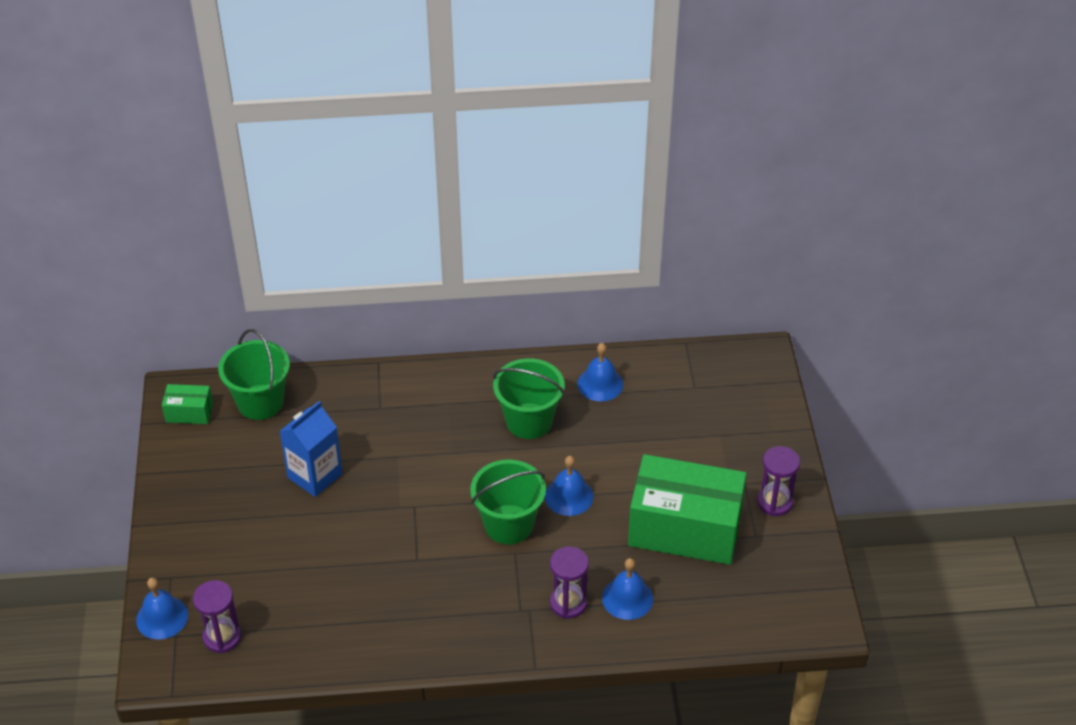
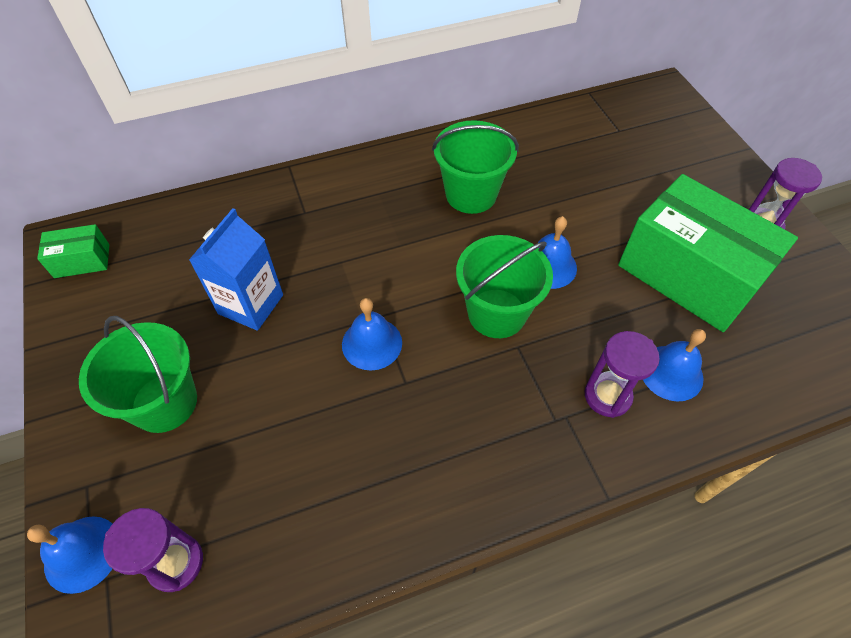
camera: 15 degrees left, 10 degrees up
green bucket [218,329,290,420] -> green bucket moved to [79,316,197,433]
blue bell [577,343,623,402] -> blue bell moved to [342,298,402,370]
green box [628,454,747,565] -> green box turned 45 degrees clockwise [618,174,798,332]

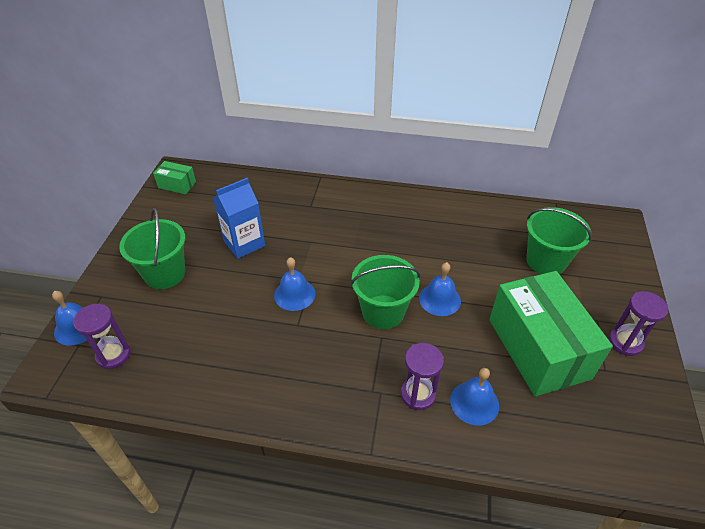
camera: 30 degrees right, 10 degrees down
green bucket [432,120,519,214] -> green bucket moved to [526,207,592,274]

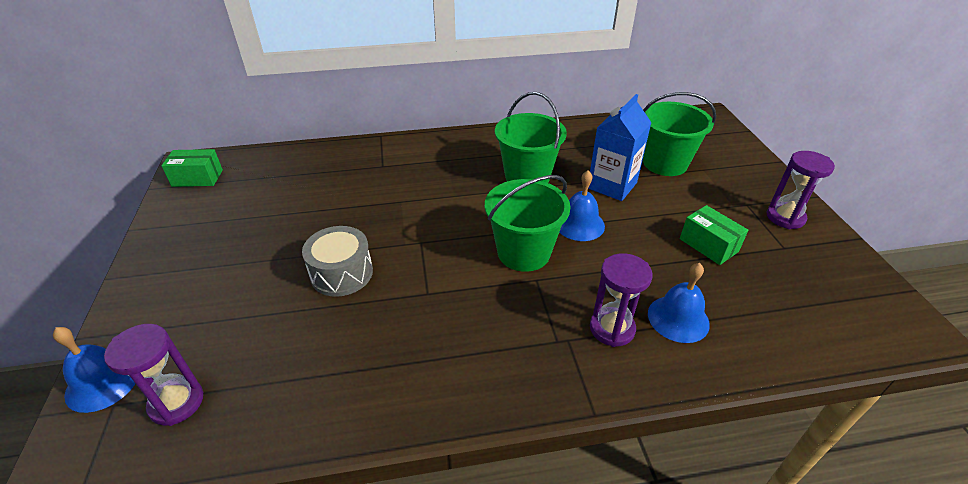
camera: 20 degrees left, 5 degrees down
green bucket [119,208,185,289] -> green bucket moved to [495,92,567,183]
blue carton [213,178,265,259] -> blue carton moved to [588,94,652,201]
blue bell [274,257,315,311] -> none
green box [489,271,613,396] -> green box [680,205,748,265], size x0.44
none -> grey drum [302,226,373,297]

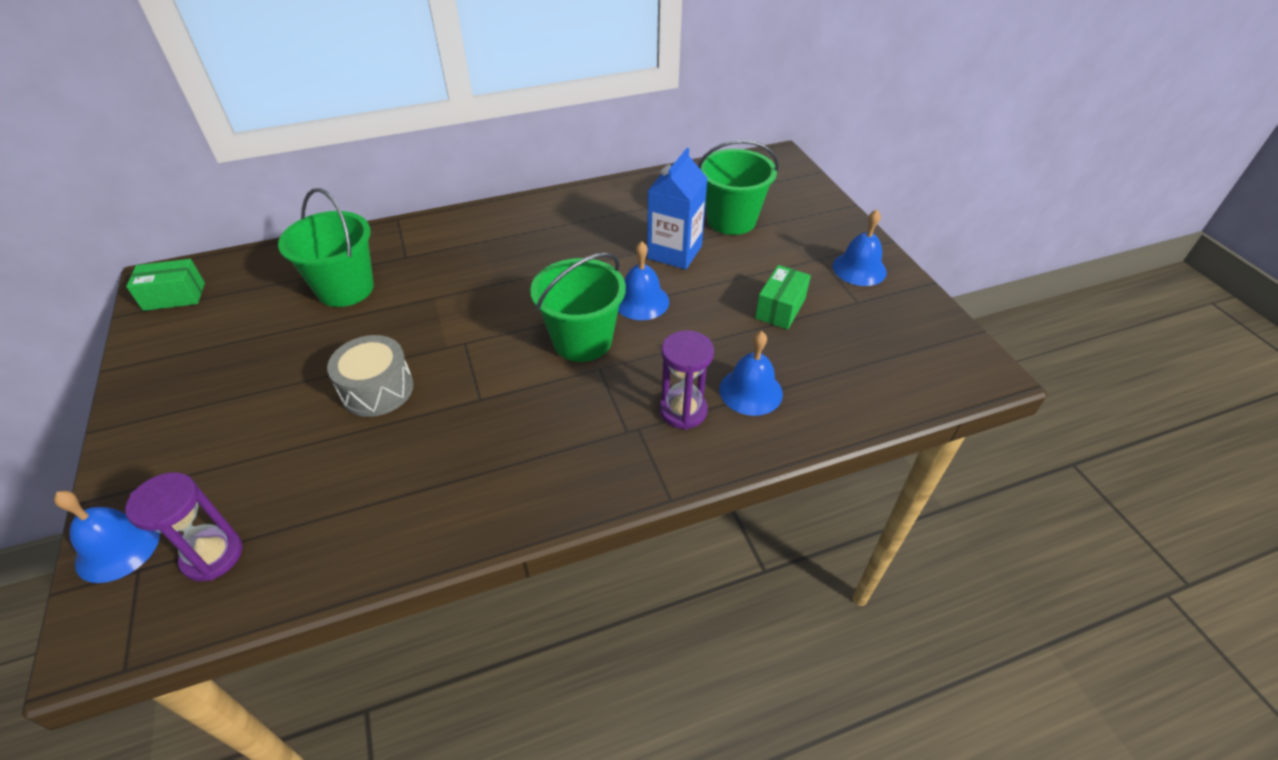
camera: 10 degrees left, 5 degrees up
green bucket [495,92,567,183] -> green bucket moved to [278,188,374,307]
green box [680,205,748,265] -> green box turned 75 degrees clockwise [755,265,811,330]
purple hourglass [767,151,835,229] -> blue bell [833,210,887,286]

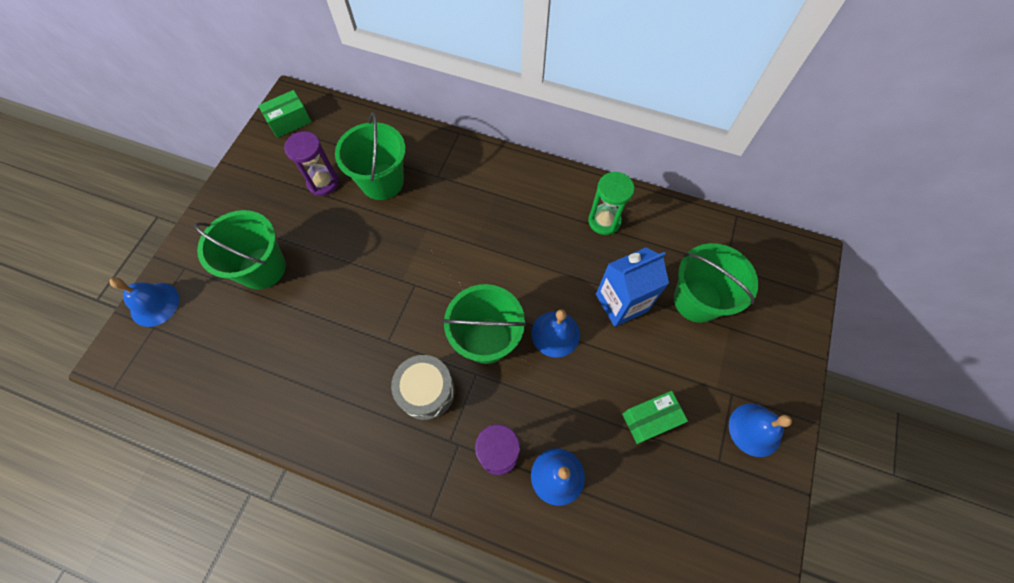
camera: 40 degrees right, 20 degrees up
purple hourglass [125,472,242,581] -> purple hourglass moved to [284,131,339,196]
green box [126,259,205,311] -> green box turned 60 degrees counterclockwise [258,90,312,138]
grey drum [327,335,414,417] -> grey drum moved to [391,355,455,420]
none -> green bucket [194,210,286,289]
none -> green hourglass [588,172,634,235]

